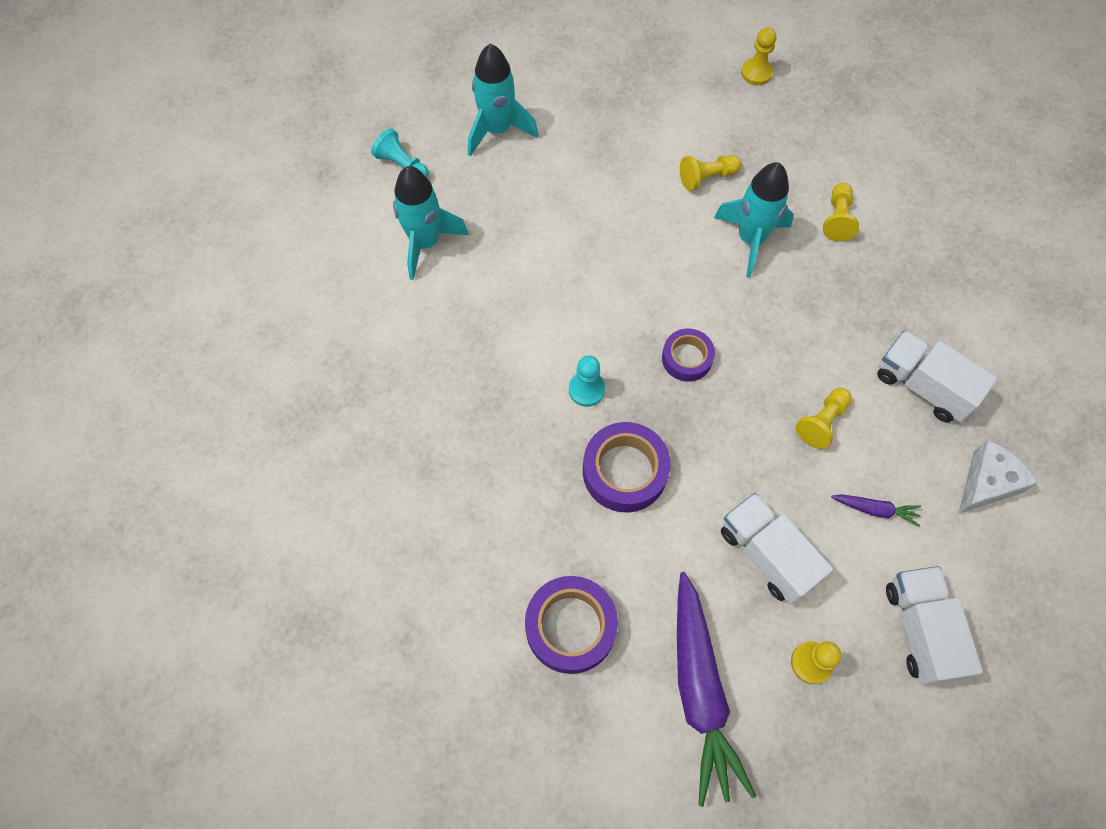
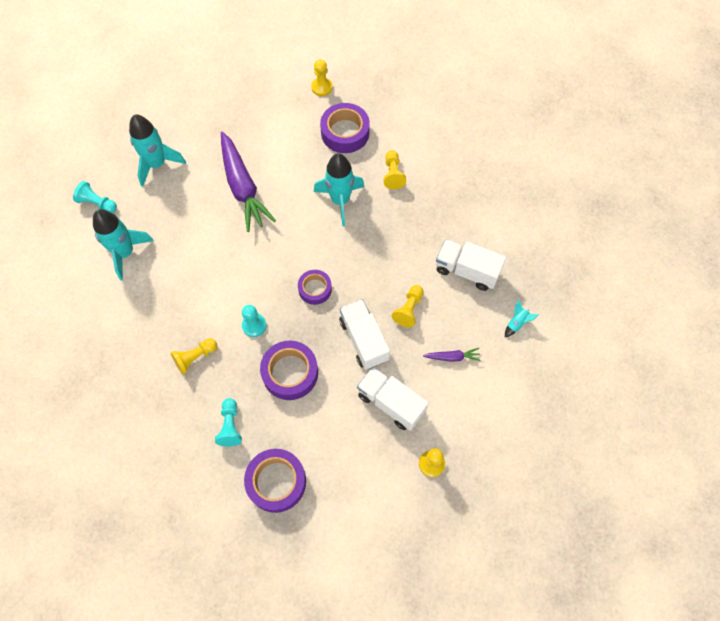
camera: 15 degrees left, 0 degrees up
purple carrot [677,572,756,807] -> purple carrot moved to [221,132,276,232]
yellow pawn [680,155,741,191] -> yellow pawn moved to [171,338,217,374]
white truck [886,566,983,685] -> white truck moved to [339,299,390,370]
white cheese [959,440,1038,513] -> turquoise rocket [505,300,539,337]
none -> turquoise pawn [215,398,242,446]
none -> purple tape [320,103,370,153]

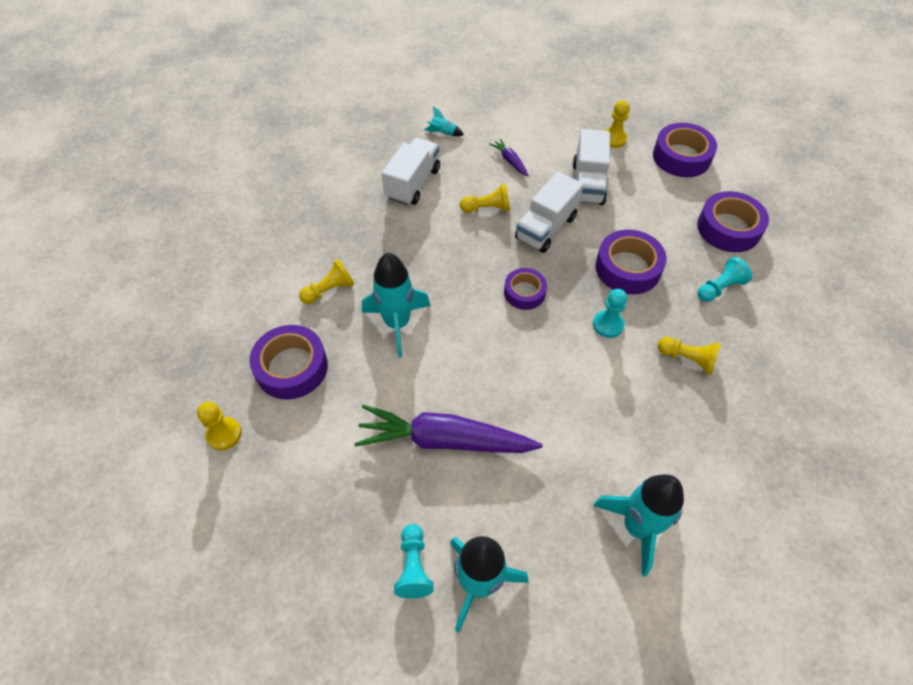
camera: 120 degrees left, 10 degrees down
turquoise pawn [73,181,117,213] -> turquoise pawn moved to [394,524,434,599]
purple carrot [221,132,276,232] -> purple carrot turned 120 degrees counterclockwise [354,405,542,453]
white truck [436,239,506,291] -> white truck turned 150 degrees counterclockwise [381,138,440,205]
none -> purple tape [653,123,717,177]

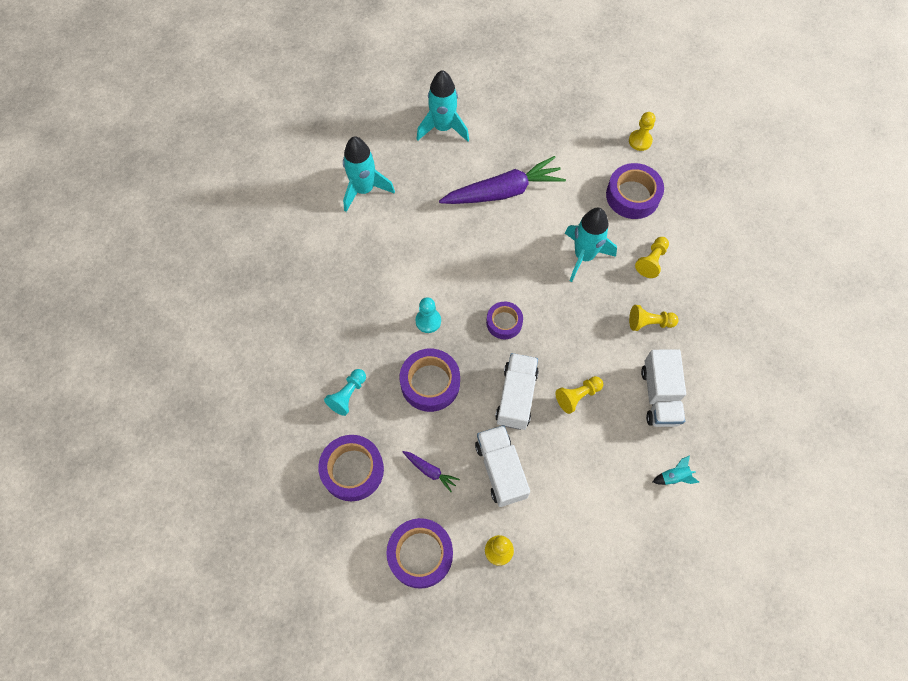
camera: 155 degrees right, 10 degrees up
turquoise pawn [394,524,434,599] -> none
purple carrot [489,138,529,176] -> purple carrot moved to [403,451,460,492]
yellow pawn [658,337,721,375] -> yellow pawn moved to [629,305,679,331]

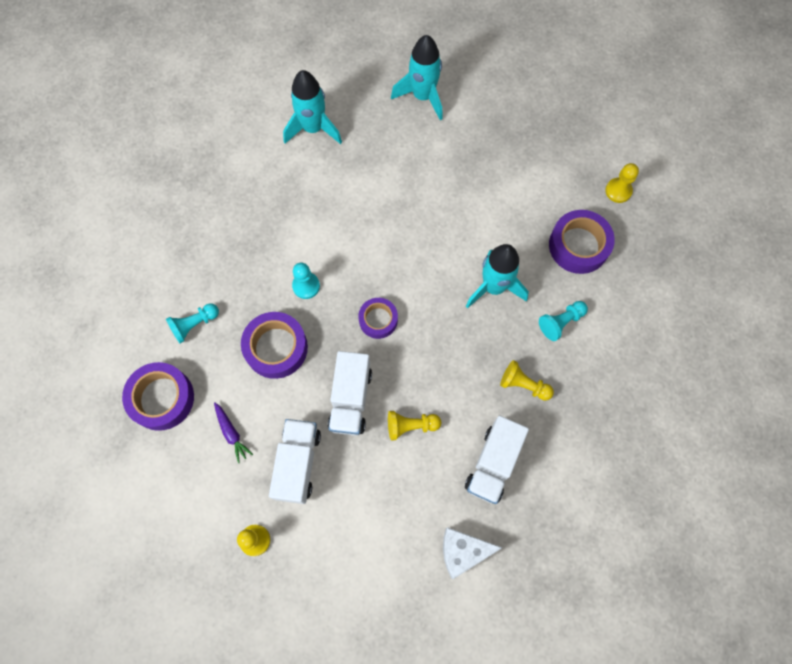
camera: 25 degrees right, 5 degrees up
purple tape [386,518,453,589] -> none
purple carrot [439,156,566,204] -> none
white truck [495,353,539,430] -> white truck turned 150 degrees clockwise [328,351,372,436]
yellow pawn [635,237,669,278] -> turquoise pawn [539,301,588,341]
turquoise rocket [653,455,699,485] -> white cheese [443,527,502,579]

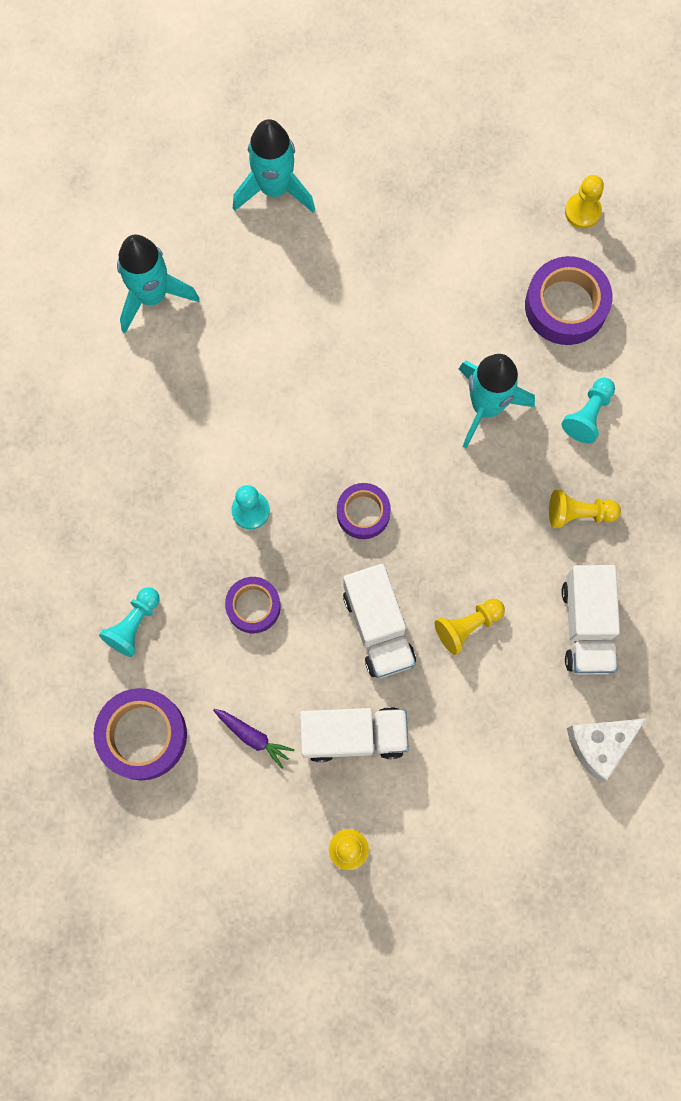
camera: 25 degrees left, 5 degrees up
purple tape [241,312,308,379] -> purple tape [225,577,281,633], size x0.63
white truck [269,419,321,504] -> white truck turned 105 degrees clockwise [300,707,409,762]

